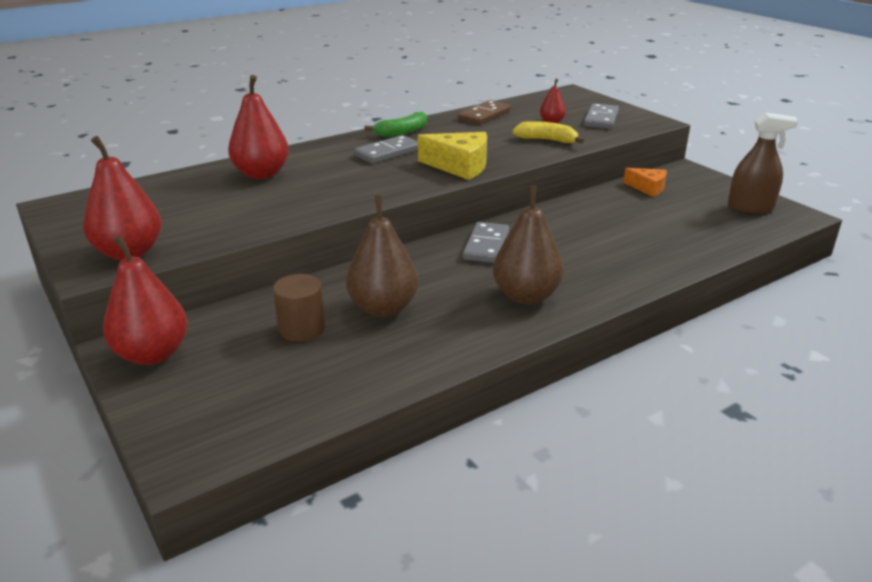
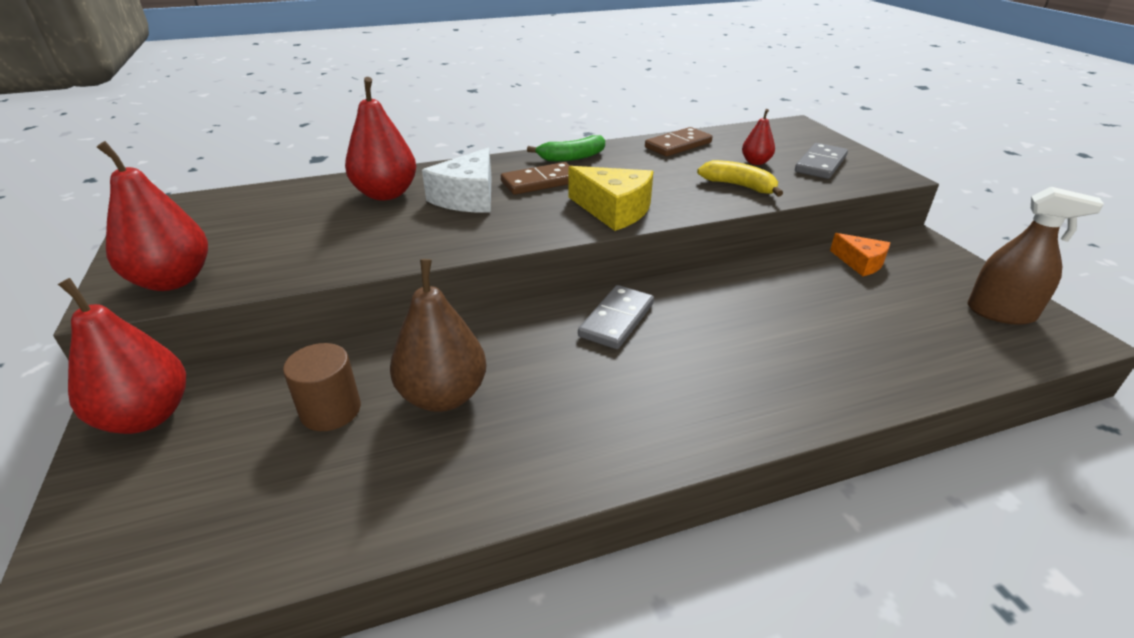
camera: 15 degrees right, 5 degrees up
grey domino [354,135,418,164] -> brown domino [501,162,570,195]
brown pear [493,185,564,304] -> none
none -> white cheese [422,148,492,212]

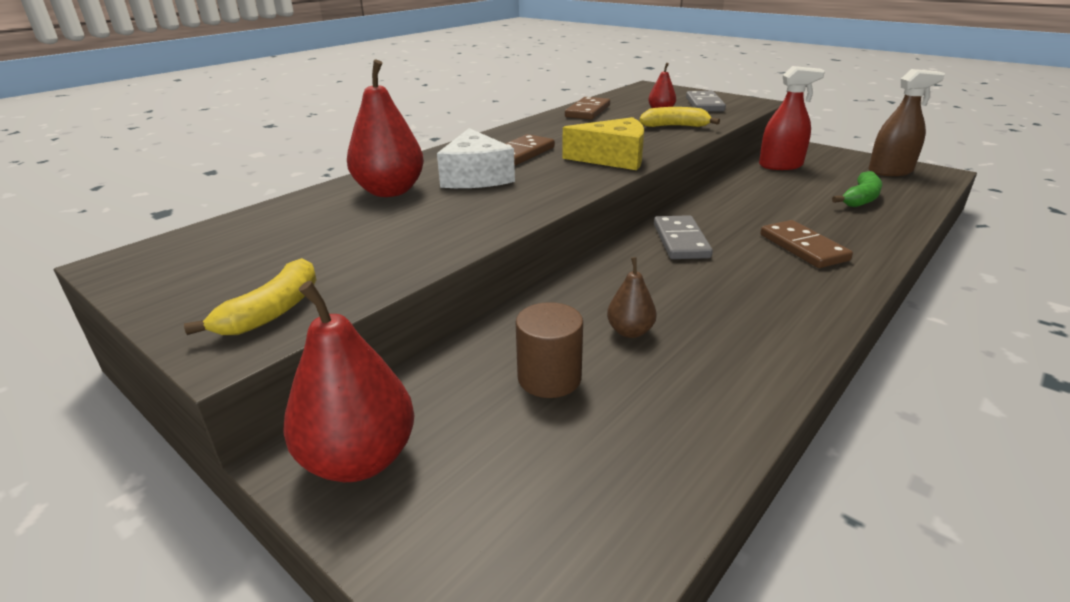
camera: 30 degrees left, 5 degrees down
red pear [97,141,208,291] -> yellow banana [184,258,317,335]
brown pear [390,259,486,412] -> brown pear [607,257,657,338], size x0.52
green banana [527,135,605,162] -> green banana moved to [832,171,882,207]
orange cheese [830,233,890,276] -> red spray bottle [759,66,825,170]
none -> brown domino [760,220,853,268]

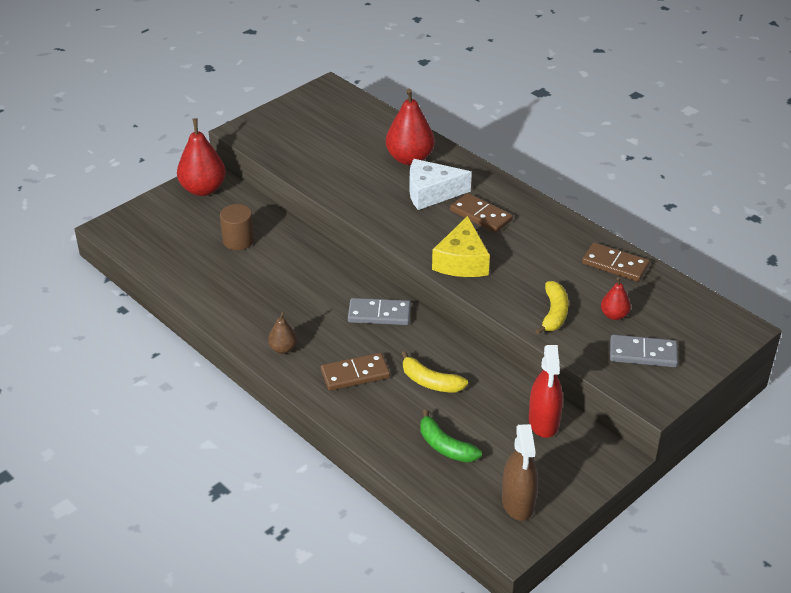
camera: 95 degrees right, 10 degrees up
yellow banana [184,258,317,335] -> yellow banana moved to [401,351,468,393]
brown pear [607,257,657,338] -> brown pear moved to [268,311,297,354]

